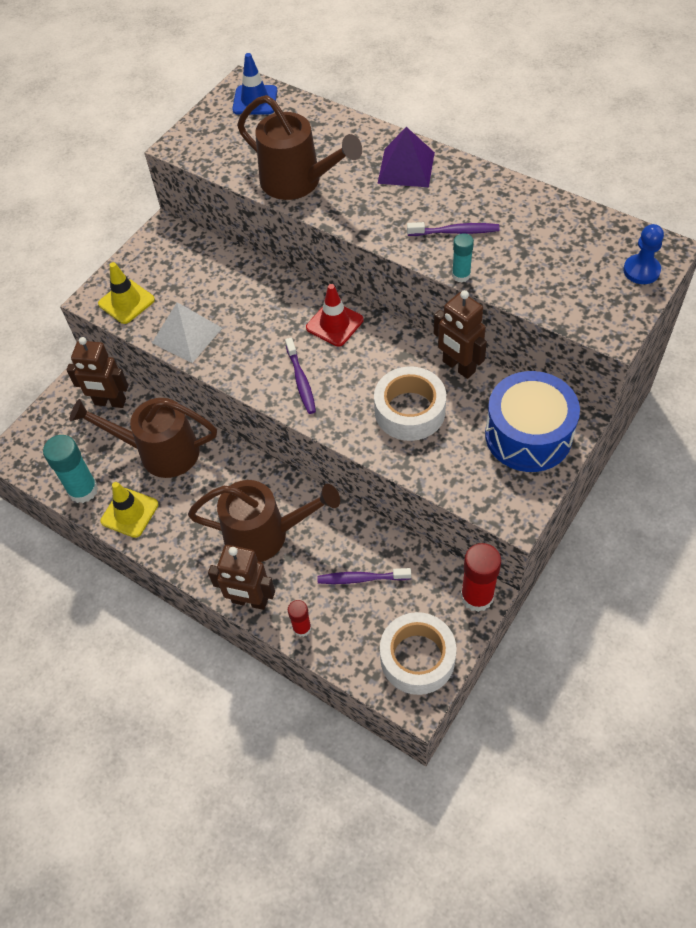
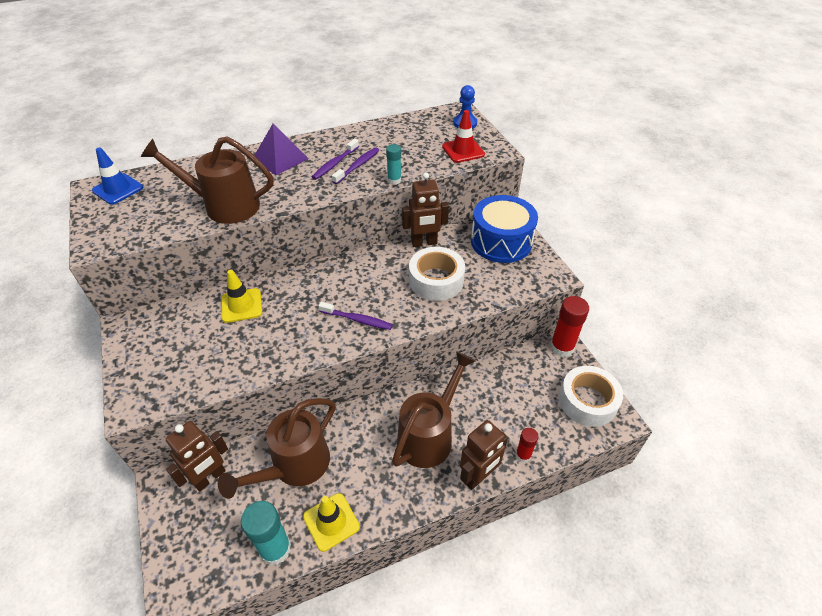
camera: 60 degrees left, 10 degrees down
yellow traffic cone [98,262,155,324] -> yellow traffic cone moved to [221,270,262,323]
white pyramid [152,302,222,363] -> none
brown watering can [237,95,362,200] -> brown watering can turned 150 degrees counterclockwise [141,136,274,224]
red traffic cone [306,284,363,347] -> red traffic cone moved to [442,110,485,163]
purple toothbrush [317,568,411,584] -> purple toothbrush moved to [312,139,359,180]

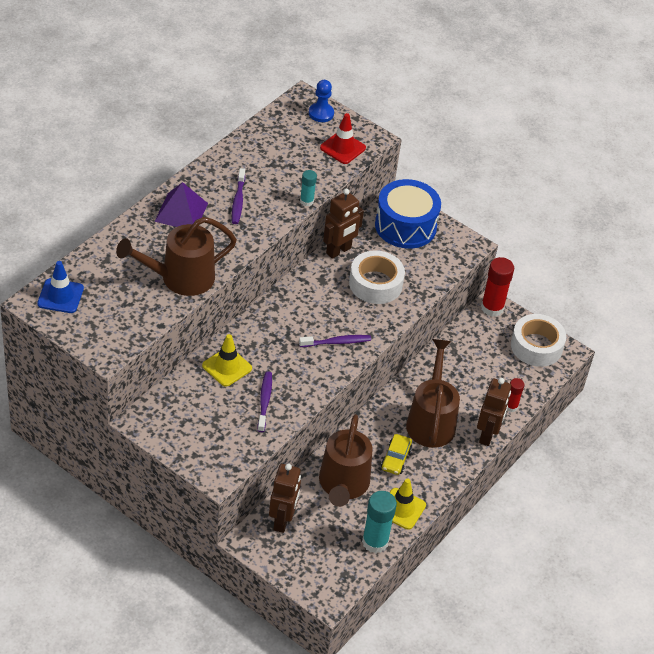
camera: 35 degrees left, 0 degrees up
purple toothbrush [332,148,379,184] -> purple toothbrush moved to [257,371,272,432]
none -> yellow car [381,434,412,475]

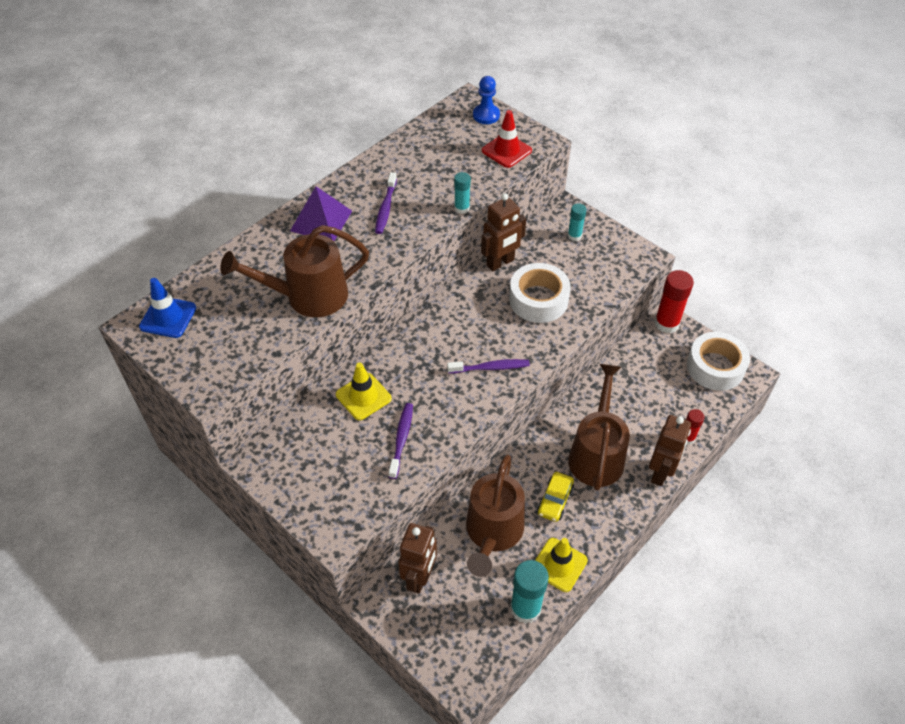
camera: 10 degrees right, 5 degrees up
blue drum [375,179,441,249] -> turquoise glue stick [568,203,586,241]

